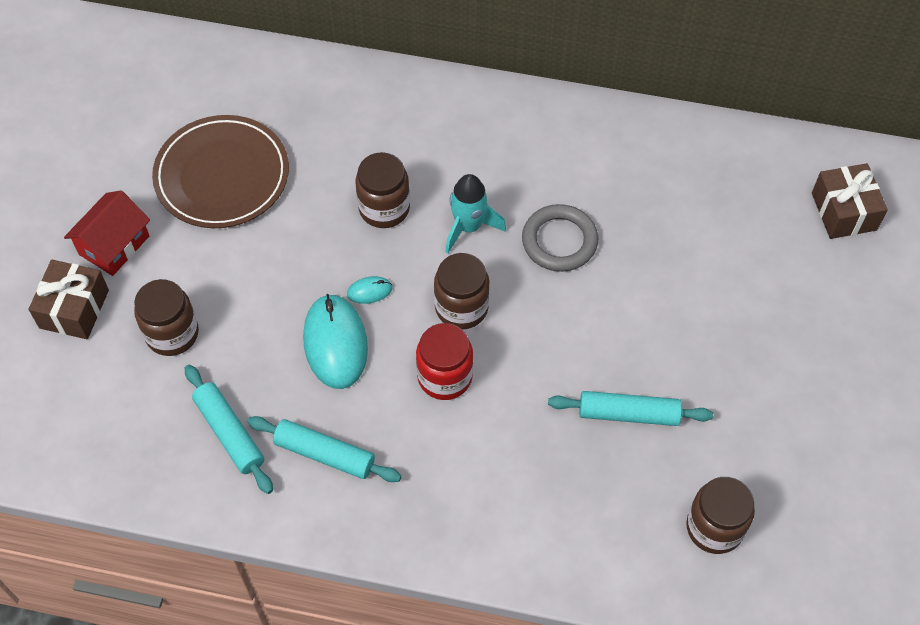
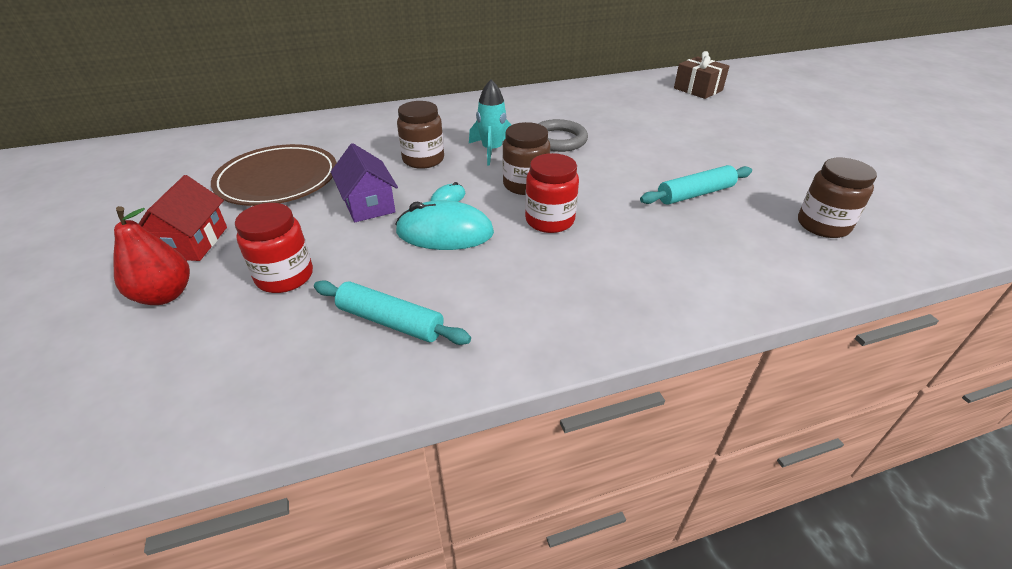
camera: 30 degrees left, 20 degrees down
brown gift [28,260,109,339] -> red pear [113,206,190,305]
brown jar [134,279,199,356] -> red jar [235,203,313,293]
turquoise rolling pin [248,416,402,482] -> none
turquoise mouse [303,294,368,389] -> turquoise mouse turned 45 degrees counterclockwise [395,200,494,250]
none -> purple house [331,143,398,222]

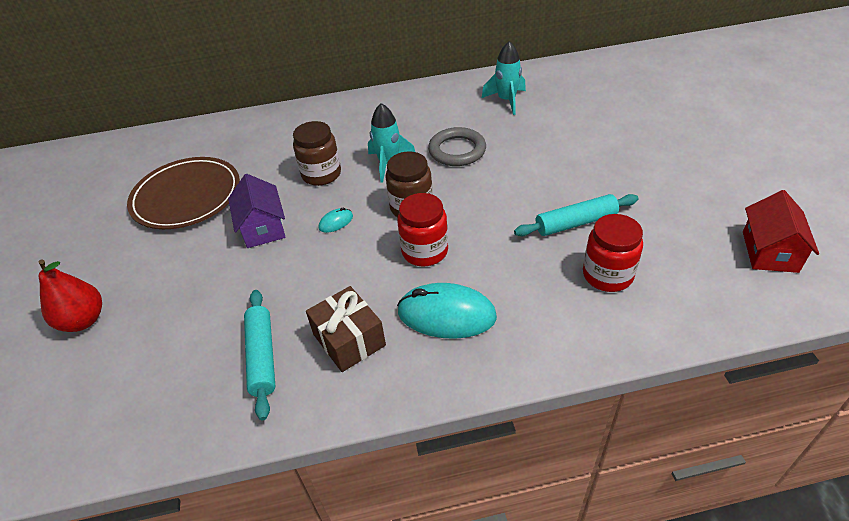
camera: 10 degrees right, 5 degrees up
red house [139,175,227,261] -> red house moved to [743,190,819,273]
red jar [235,203,313,293] -> red jar moved to [583,214,643,292]
turquoise rolling pin [314,281,471,345] -> turquoise rolling pin turned 45 degrees clockwise [244,290,276,421]
turquoise mouse [395,200,494,250] -> turquoise mouse moved to [397,283,497,339]
brown gift [674,51,729,99] -> brown gift moved to [306,286,386,372]
brown jar [798,158,877,238] -> none
none -> turquoise rocket [482,41,526,115]

